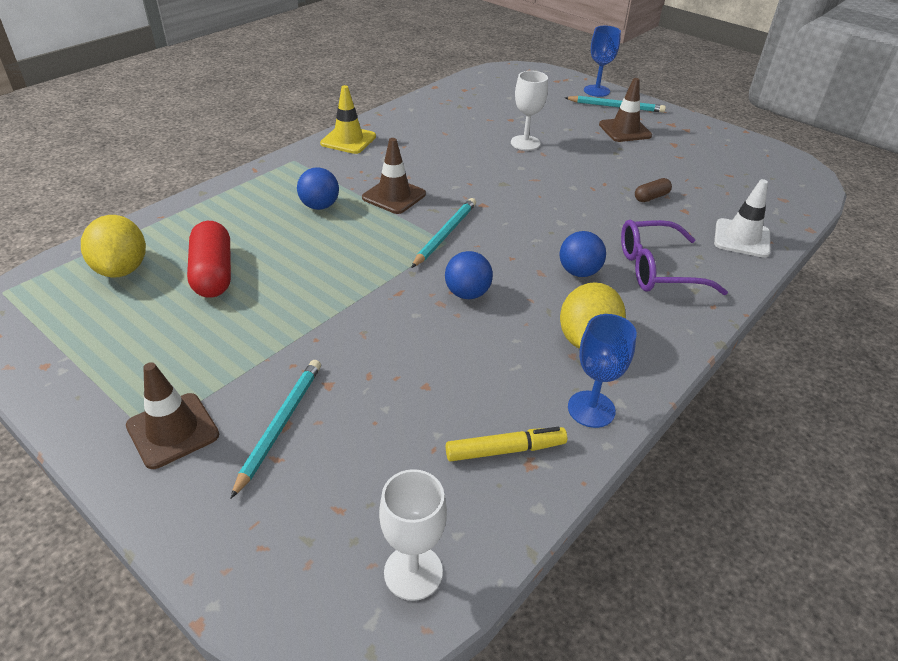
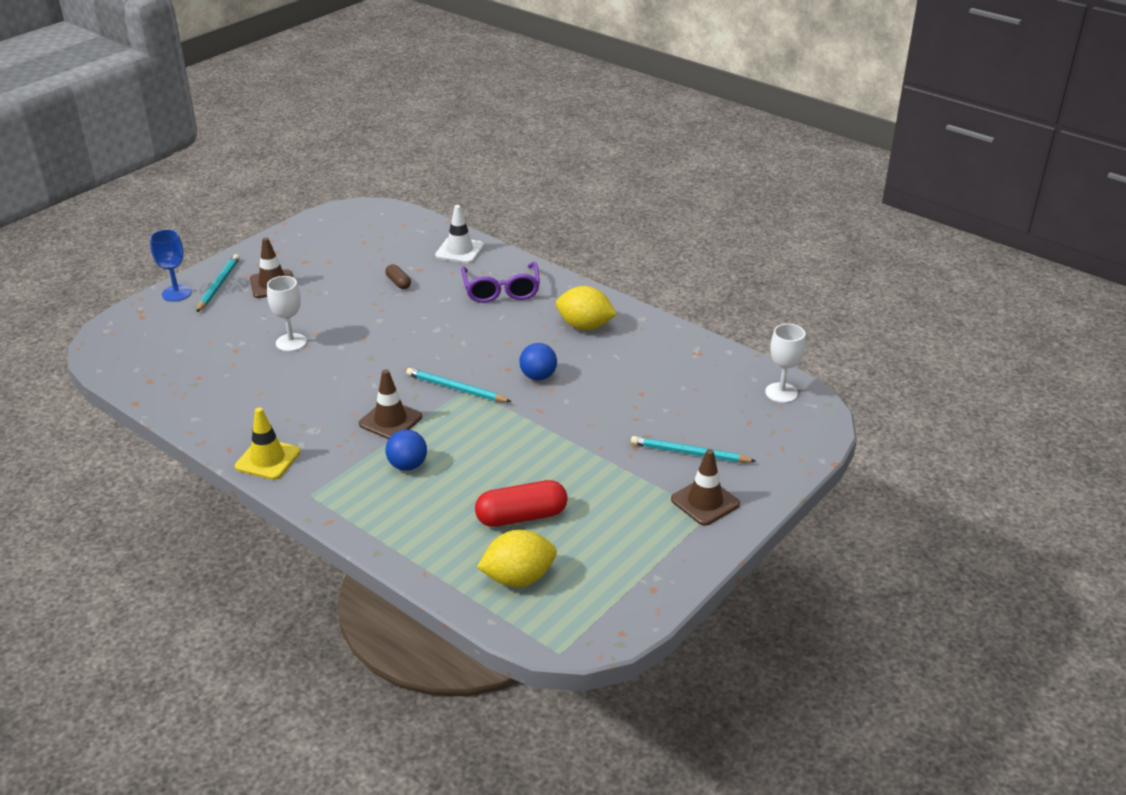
camera: 90 degrees left, 5 degrees down
yellow marker [446,427,567,462] -> none
blue ball [560,231,606,277] -> none
blue goblet [568,314,637,428] -> none

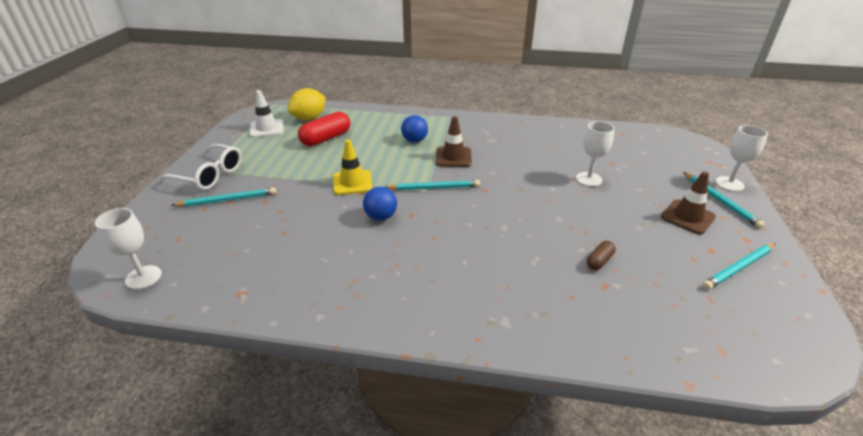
camera: 150 degrees right, 0 degrees up
blue goblet [150,229,192,302] -> white goblet [716,125,768,192]
yellow traffic cone [235,407,300,480] -> yellow traffic cone moved to [333,140,373,195]
brown capsule [386,264,411,289] -> brown capsule turned 75 degrees counterclockwise [587,241,616,270]
white traffic cone [435,205,484,263] -> white traffic cone moved to [249,90,284,138]
purple glasses [461,262,540,303] -> none
yellow lemon [556,286,617,330] -> none
brown traffic cone [671,449,740,526] -> white glasses [158,144,242,190]
none -> turquoise pencil [703,243,776,290]

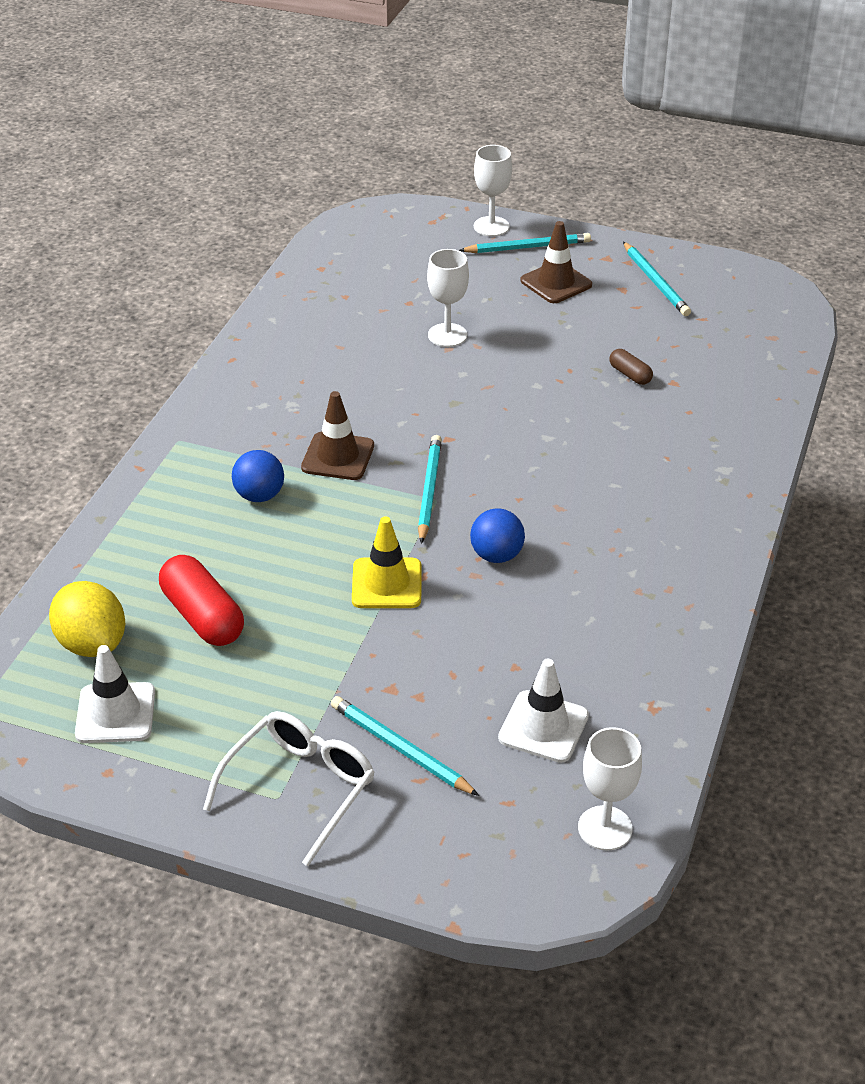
camera: 80 degrees left, 5 degrees up
turquoise pencil [171,188,276,207] -> turquoise pencil turned 45 degrees counterclockwise [331,696,479,796]
none -> white traffic cone [498,659,589,763]

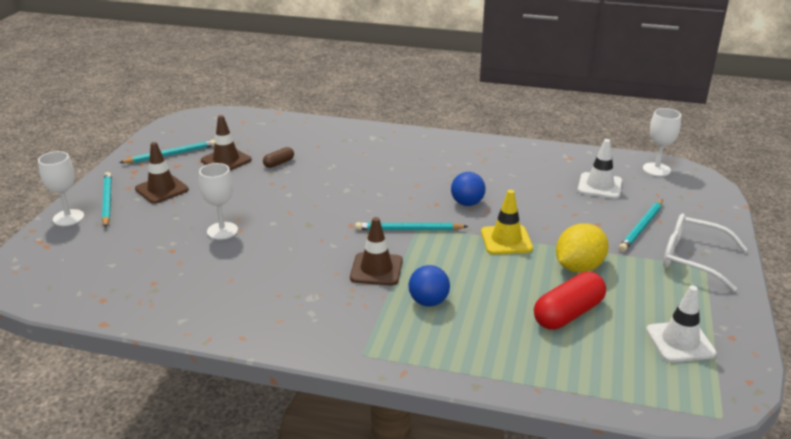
camera: 95 degrees left, 10 degrees down
yellow lemon [49,581,125,657] -> yellow lemon moved to [556,223,609,273]
none -> brown traffic cone [201,115,252,170]

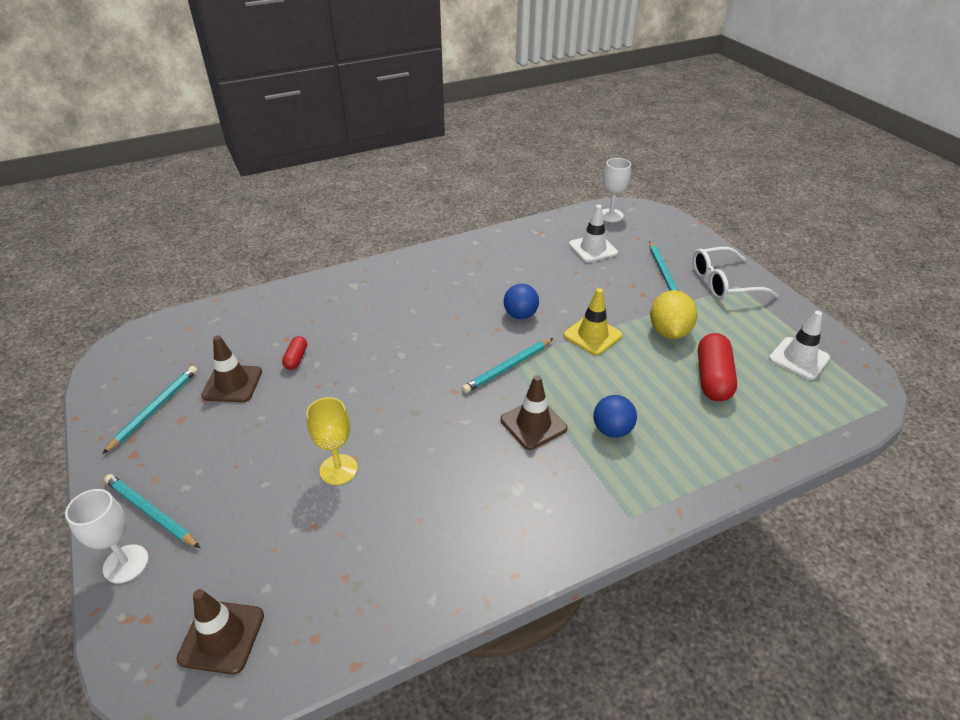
camera: 40 degrees left, 10 degrees up
brown traffic cone [135,142,189,204] -> brown traffic cone moved to [176,589,264,675]
white goblet [199,163,238,240] -> yellow goblet [306,397,358,485]
brown capsule [263,147,294,168] -> red capsule [282,336,307,370]

